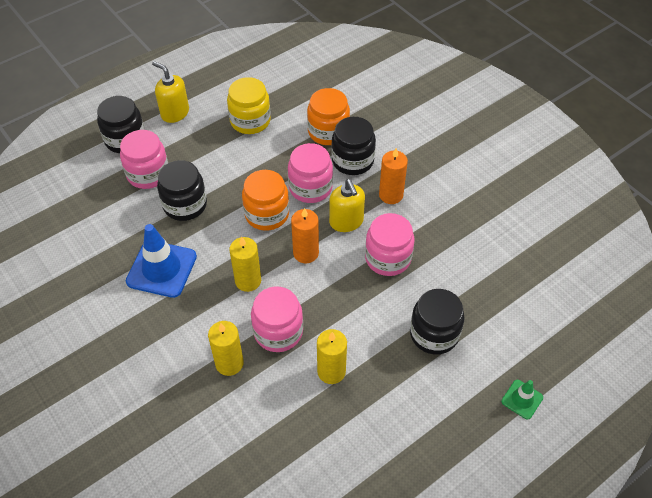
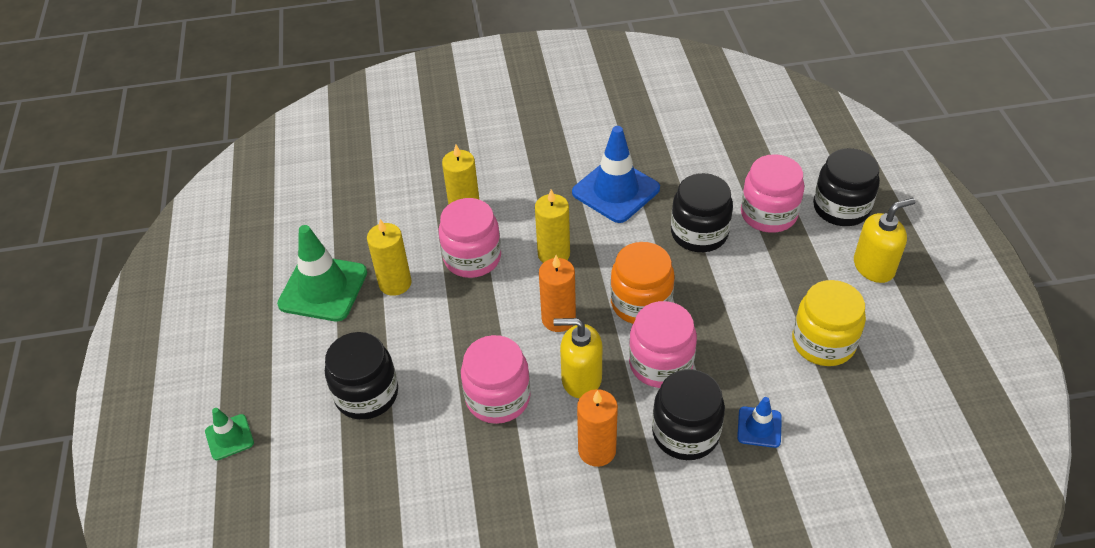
camera: 120 degrees right, 5 degrees down
orange jar [307,88,350,145] -> blue traffic cone [737,397,782,448]
none -> green traffic cone [277,225,367,321]

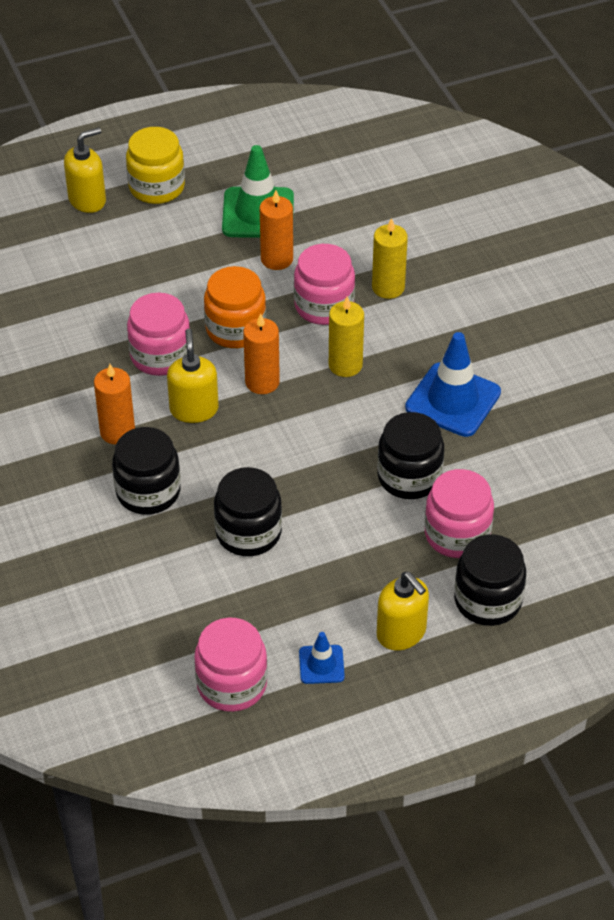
camera: 75 degrees right, 0 degrees up
green traffic cone [205,408,254,460] -> yellow soap dispenser [64,127,106,213]
black jar [325,332,398,420] -> black jar moved to [214,467,282,556]
yellow candle [367,219,412,296] -> orange candle [260,190,293,270]
orange jar [610,242,675,324] -> orange jar moved to [204,266,266,348]
pink jar [629,301,697,388] -> pink jar moved to [194,618,268,712]
blue traffic cone [737,397,782,448] -> blue traffic cone moved to [299,632,345,684]
yellow jar [792,280,866,366] -> yellow jar moved to [126,127,185,204]

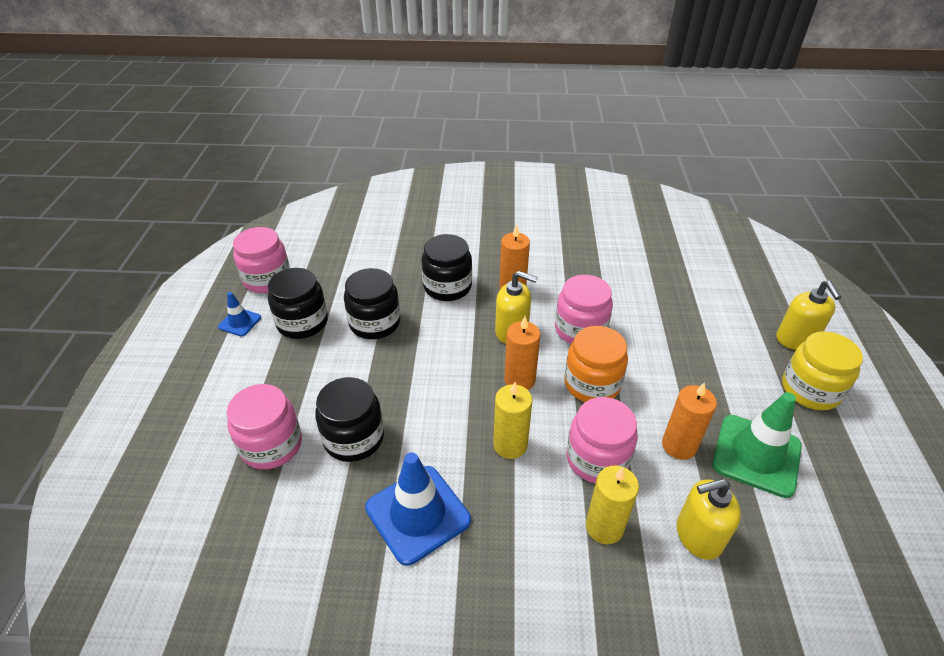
camera: 115 degrees right, 5 degrees down
yellow soap dispenser [377,572,429,650] -> yellow soap dispenser moved to [677,479,741,560]
black jar [454,535,526,626] -> black jar moved to [268,268,328,339]

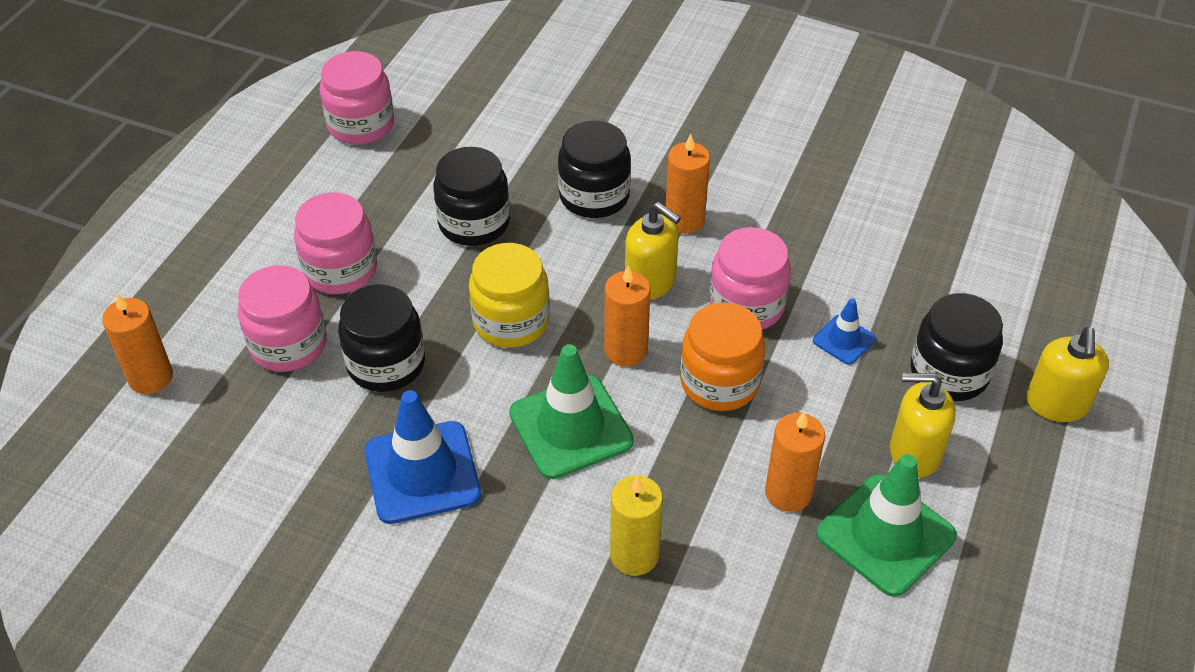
camera: 20 degrees right, 5 degrees up
blue traffic cone [218,292,261,336] -> blue traffic cone moved to [813,298,876,365]
black jar [268,268,328,339] -> black jar moved to [911,293,1003,401]
yellow candle [493,382,532,459] -> green traffic cone [509,344,634,479]
pink jar [566,397,638,483] -> pink jar moved to [294,192,377,294]
yellow soap dispenser [677,479,741,560] -> yellow soap dispenser moved to [890,373,956,478]
yellow jar [782,331,863,410] -> yellow jar moved to [469,243,550,348]
none -> orange candle [102,293,173,394]

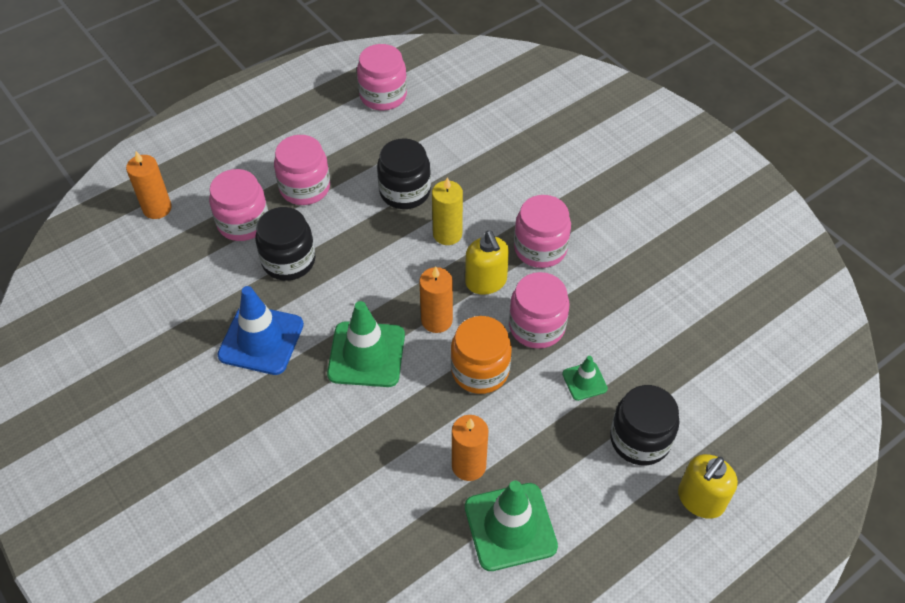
camera: 30 degrees right, 5 degrees up
yellow jar [469,243,550,348] -> none
black jar [558,121,631,218] -> none
yellow candle [610,475,663,576] -> yellow candle moved to [432,177,463,245]
orange candle [666,134,710,234] -> pink jar [514,195,571,268]
blue traffic cone [813,298,876,365] -> green traffic cone [562,356,608,401]
yellow soap dispenser [890,373,956,478] -> none

